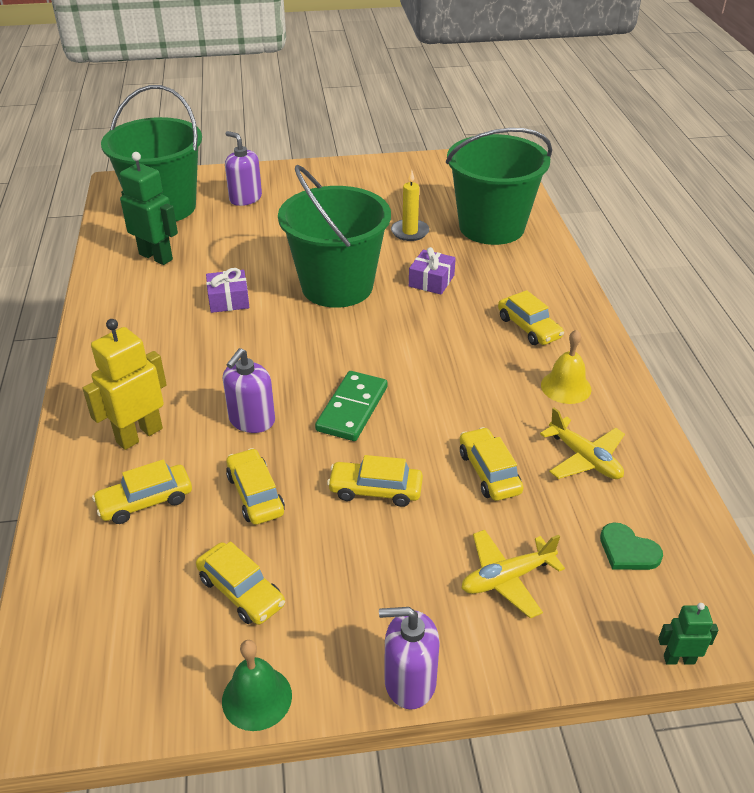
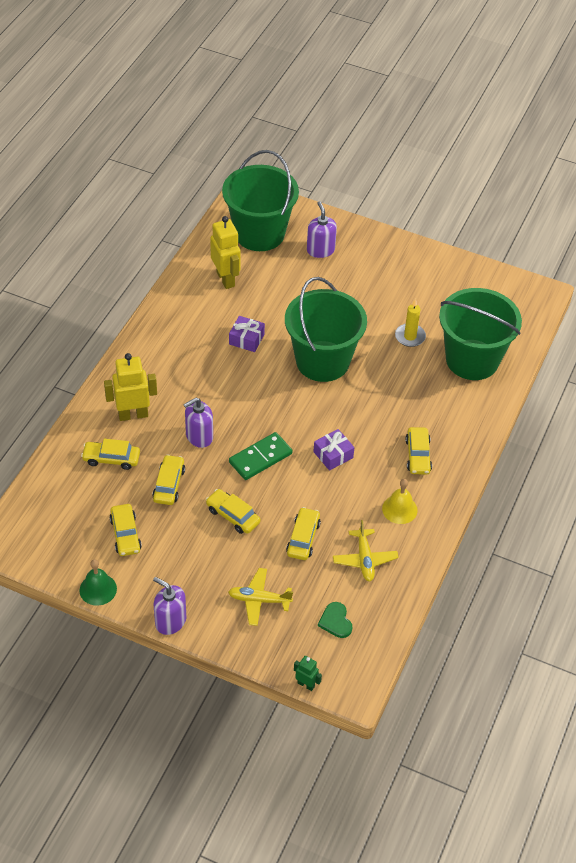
camera: 30 degrees right, 10 degrees up
green robot [120,152,178,265] -> yellow robot [210,216,241,289]
purple gift [409,247,456,295] -> purple gift moved to [314,429,354,471]

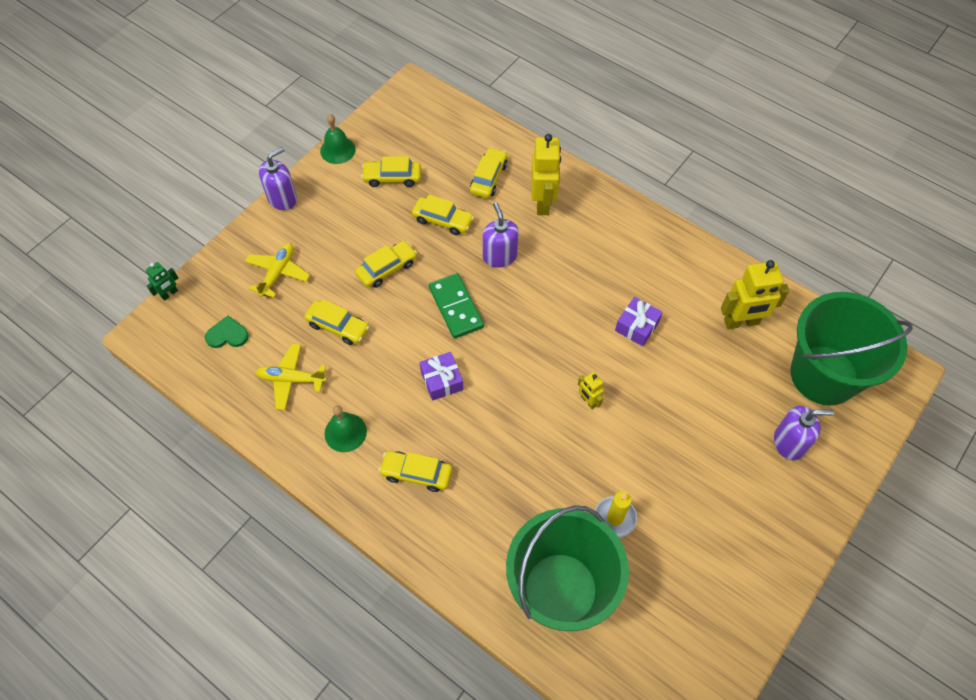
camera: 105 degrees right, 10 degrees up
green bucket [285,277,367,382] -> yellow robot [578,372,604,409]
yellow bell [382,479,418,524] -> green bell [324,405,367,452]

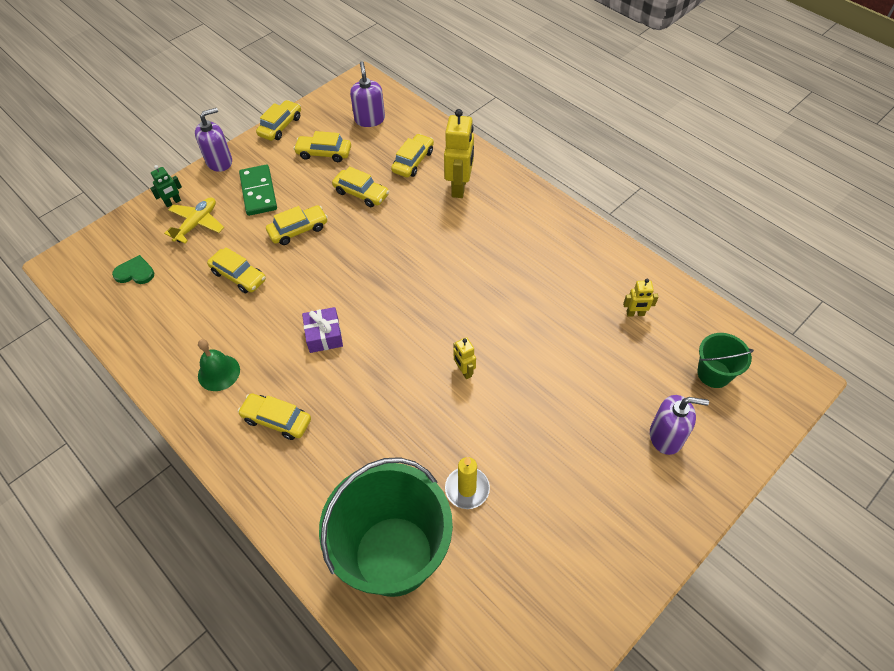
camera: 10 degrees right, 5 degrees down
green robot [146,262,178,301] -> green robot moved to [150,165,182,207]
yellow plane [256,343,327,410] -> none
green bell [320,114,356,164] -> yellow car [256,100,301,141]
green domino [429,273,484,339] -> green domino moved to [239,165,277,216]
purple soap dispenser [482,202,519,268] -> purple soap dispenser moved to [350,61,385,127]
purple gift [615,297,663,346] -> none
yellow robot [721,260,789,329] -> yellow robot [623,279,658,317], size x0.51
green bucket [791,292,913,405] -> green bucket [697,333,754,388], size x0.47

